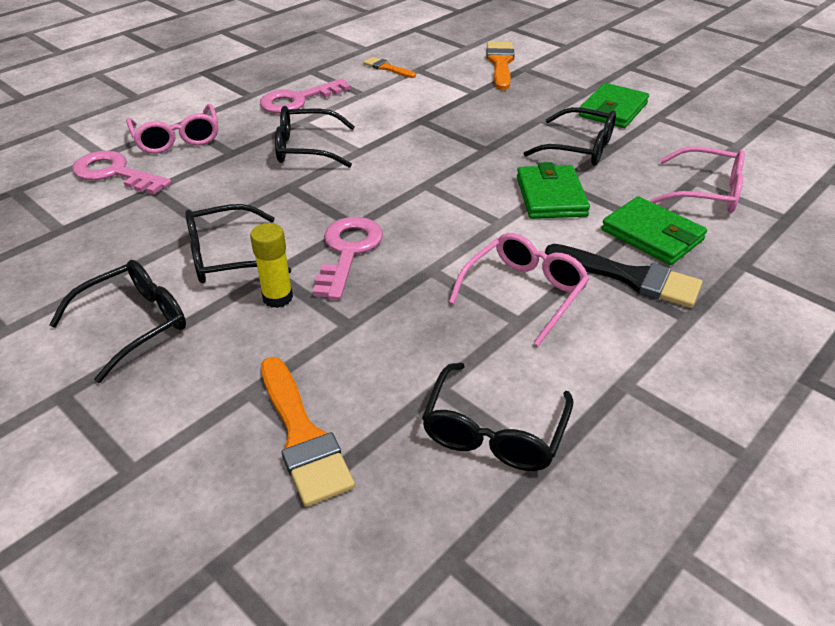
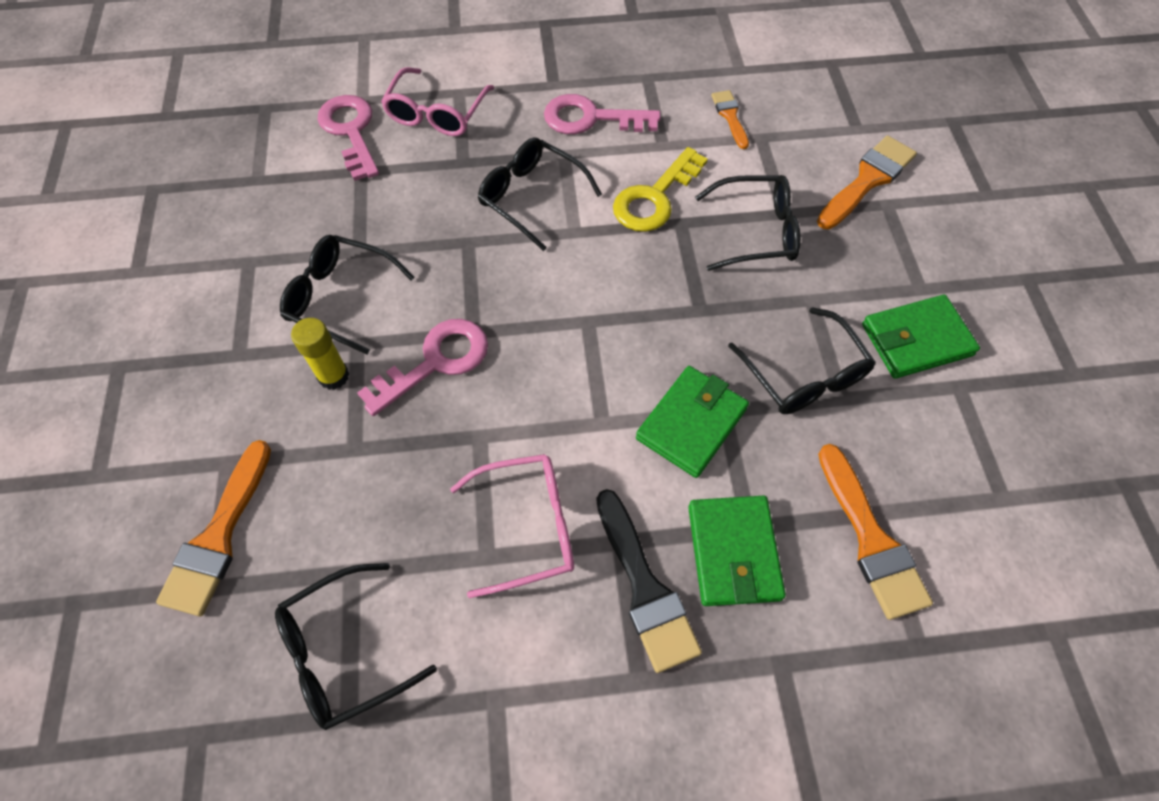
camera: 40 degrees right, 20 degrees up
black glasses [49,260,186,383] -> black glasses moved to [695,175,800,271]
pink glasses [650,146,745,213] -> orange brush [818,444,933,620]
none -> yellow key [613,147,708,232]

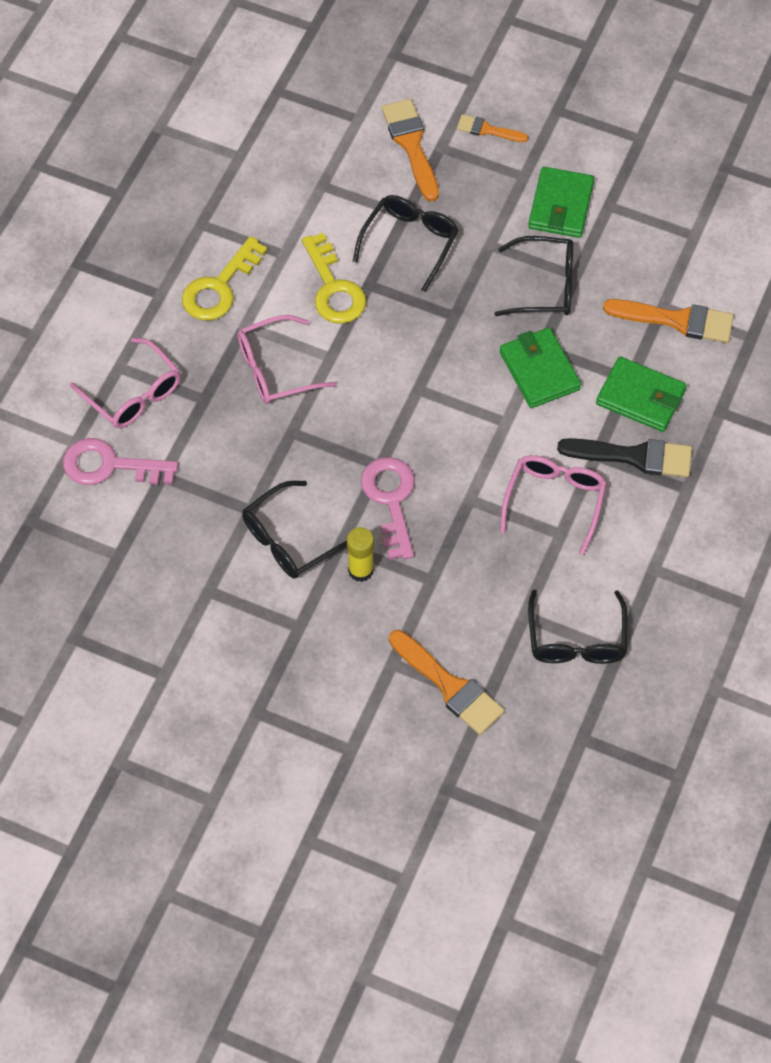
camera: 60 degrees left, 0 degrees up
black glasses [478,137,602,251] -> pink glasses [237,315,337,404]
pink key [544,94,661,134] -> yellow key [182,236,268,320]
orange brush [711,90,749,149] -> orange brush moved to [457,114,528,142]

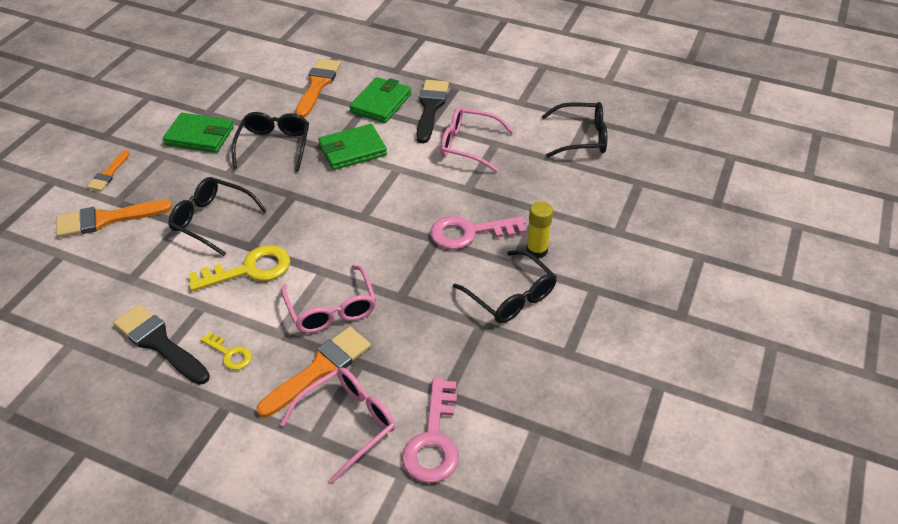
camera: 90 degrees left, 15 degrees down
yellow key [182,236,268,320] -> yellow key [201,332,252,370], size x0.55
orange brush [389,630,504,735] -> orange brush moved to [256,327,371,418]
none -> black brush [113,304,210,385]

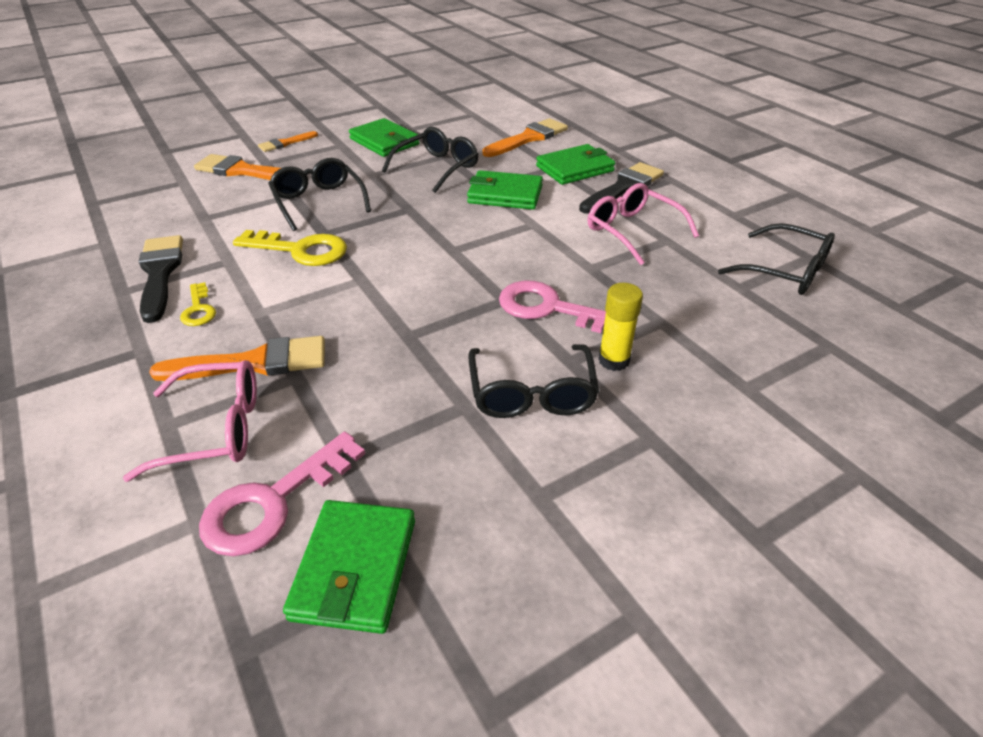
camera: 35 degrees right, 5 degrees down
pink glasses [281,265,376,333] -> none
none -> green wallet [283,500,415,634]

